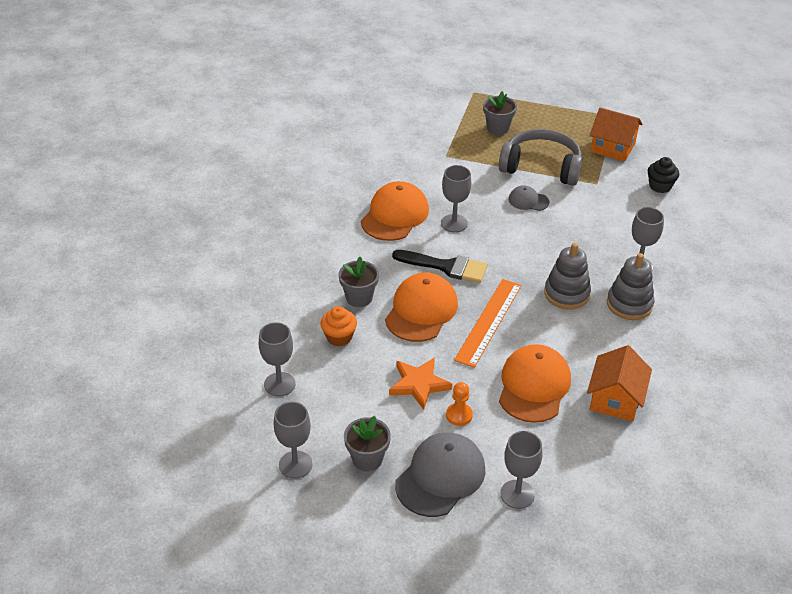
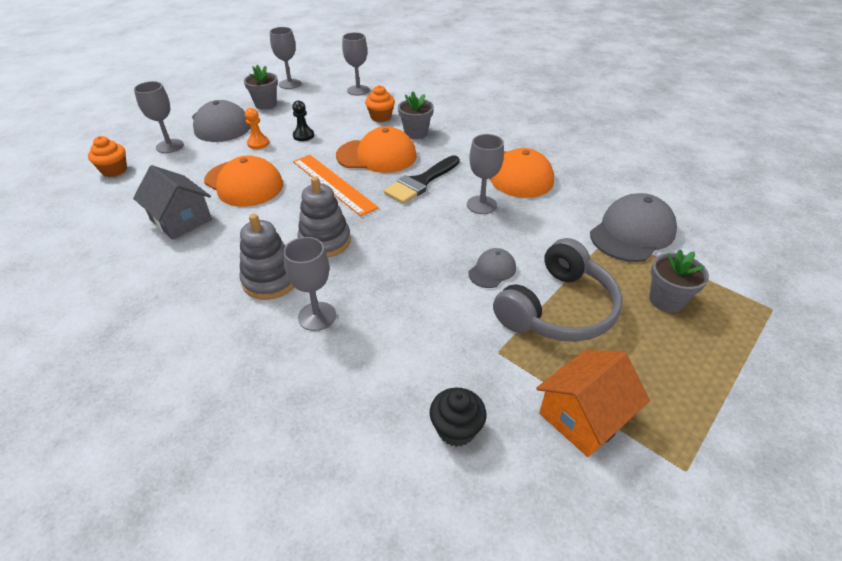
camera: 115 degrees right, 0 degrees up
orange cap [385,273,458,342] -> orange cap turned 45 degrees counterclockwise [336,126,417,173]
orange star [389,357,452,410] -> black pawn [292,100,314,141]
orange house [587,345,652,422] -> grey house [133,165,212,239]
none -> orange cupcake [88,136,127,177]
none -> grey cap [590,193,677,262]

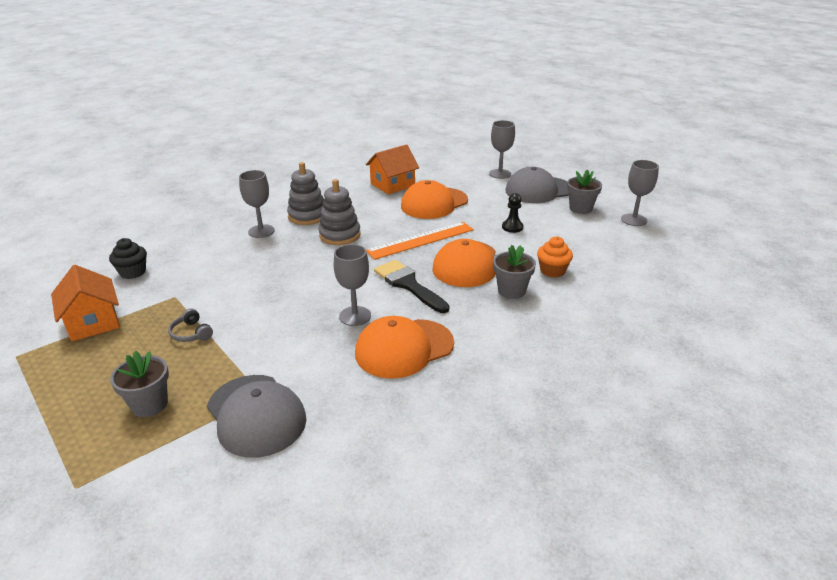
camera: 100 degrees right, 10 degrees down
orange cupcake [88,136,127,177] -> none
grey house [133,165,212,239] -> orange house [366,144,419,195]
orange pawn [245,108,269,149] -> none
grey goblet [342,32,370,96] -> none
grey cap [468,248,516,288] -> none
grey headphones [493,238,623,342] -> grey headphones [168,308,213,342], size x0.41

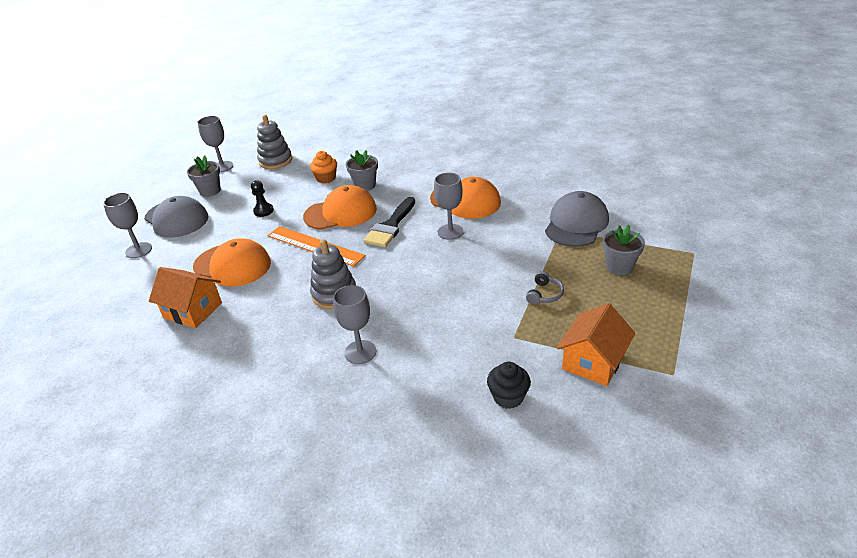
camera: 115 degrees left, 5 degrees up
grey stacking toy [287,162,324,225] -> grey stacking toy moved to [257,115,292,169]

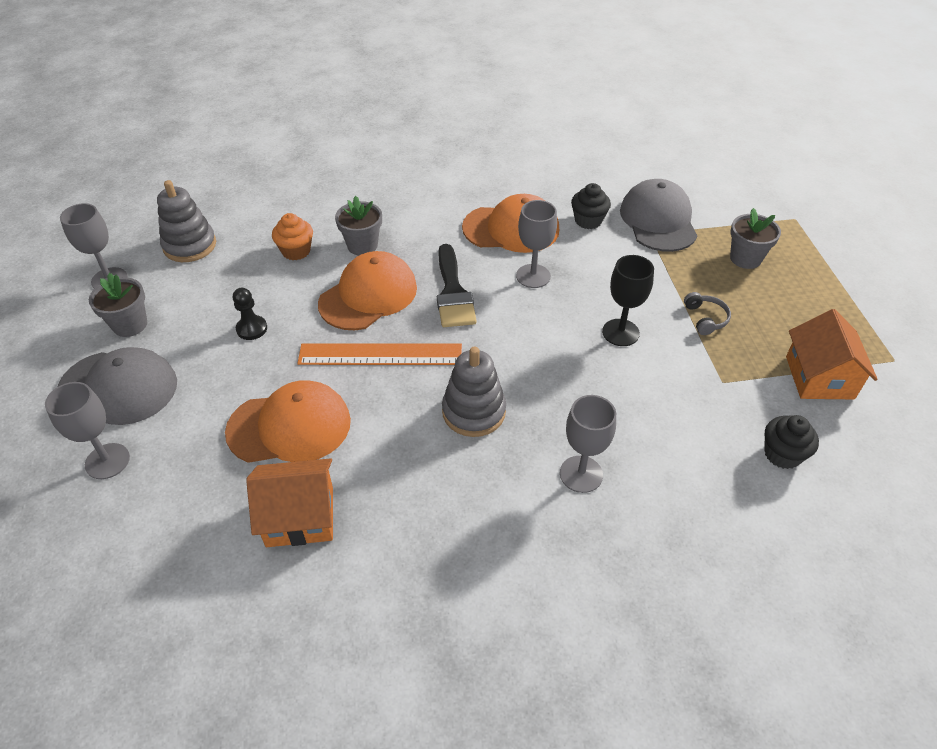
camera: 35 degrees left, 10 degrees up
none -> black cupcake [571,183,611,229]
none -> black goblet [602,255,654,346]

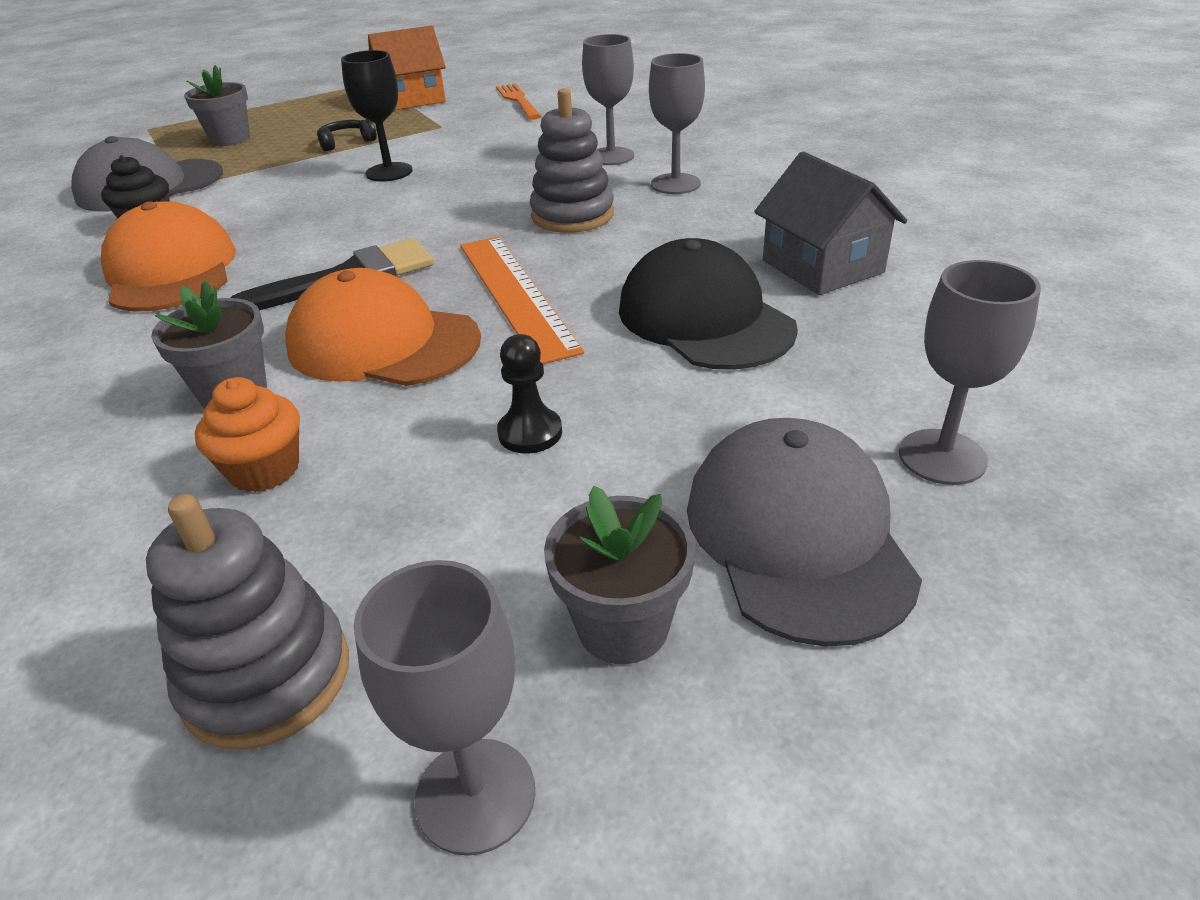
camera: 110 degrees left, 10 degrees down
orange cap [225,380,351,463] -> black cap [619,238,798,370]
orange house [246,458,333,547] -> grey house [754,151,907,295]
grey goblet [516,200,557,288] -> grey goblet moved to [649,53,705,194]
grey headphones [684,292,731,335] -> black headphones [317,119,377,151]
black cupcake [764,415,819,469] -> orange fork [496,83,541,120]

